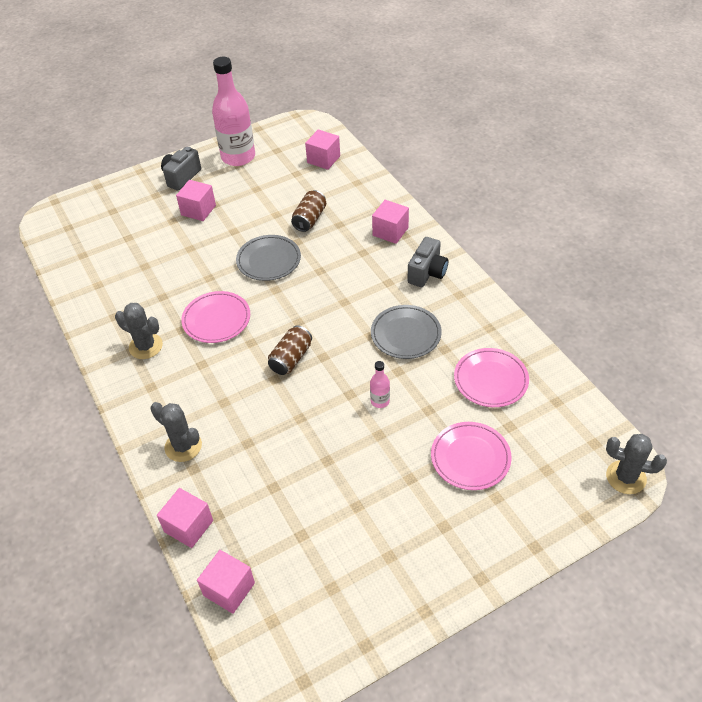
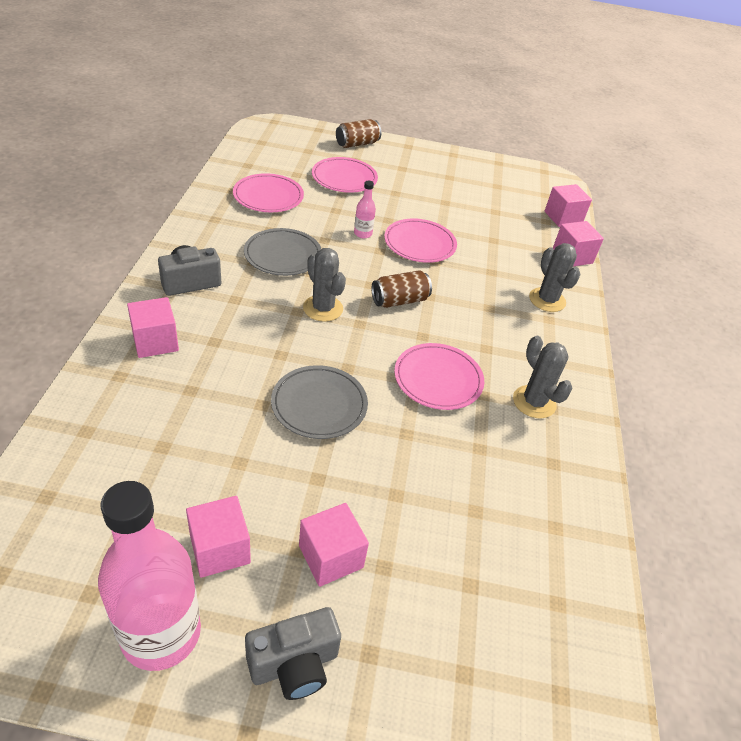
camera: 150 degrees left, 5 degrees down
brown can [291,190,326,232] -> brown can moved to [336,119,381,148]
pink cube [305,129,340,170] -> pink cube moved to [186,496,251,578]
grey cactus [606,434,667,494] -> grey cactus moved to [303,248,346,322]
none -> pink plate [384,218,457,263]

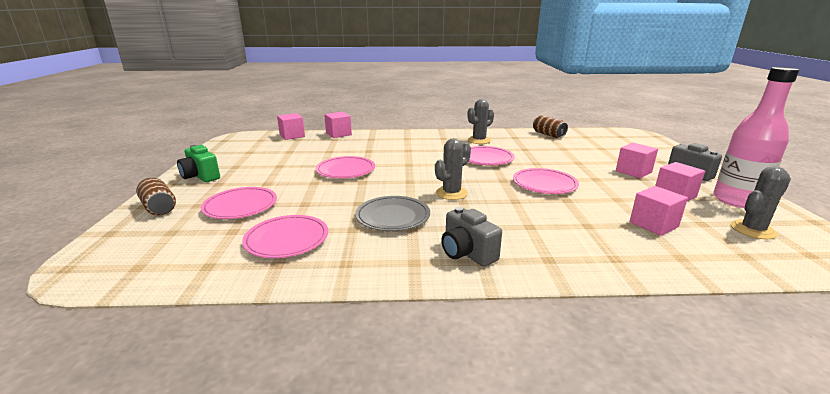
camera: 95 degrees left, 20 degrees down
pink cube [127,297,179,358] -> pink cube moved to [630,186,688,236]
grey plate [271,365,368,439] -> pink plate [513,168,579,194]
pink bottle [354,181,376,238] -> none
brown can [371,270,432,308] -> brown can moved to [533,115,568,138]
grey cactus [529,243,581,312] -> grey cactus moved to [730,166,791,239]
none -> green camera [177,145,220,182]

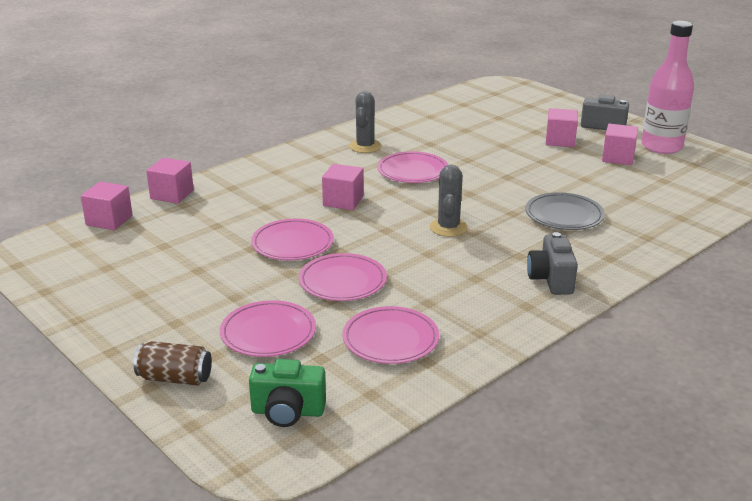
camera: 40 degrees left, 5 degrees up
green camera [177,145,220,182] -> green camera moved to [249,359,326,427]
grey plate [355,196,430,231] -> grey plate moved to [526,192,605,230]
grey camera [441,207,502,267] -> grey camera turned 75 degrees clockwise [527,232,578,295]
pink plate [513,168,579,194] -> pink plate moved to [299,253,387,301]
brown can [533,115,568,138] -> none
pink cube [630,186,688,236] -> pink cube moved to [322,164,363,210]
grey cactus [730,166,791,239] -> none

